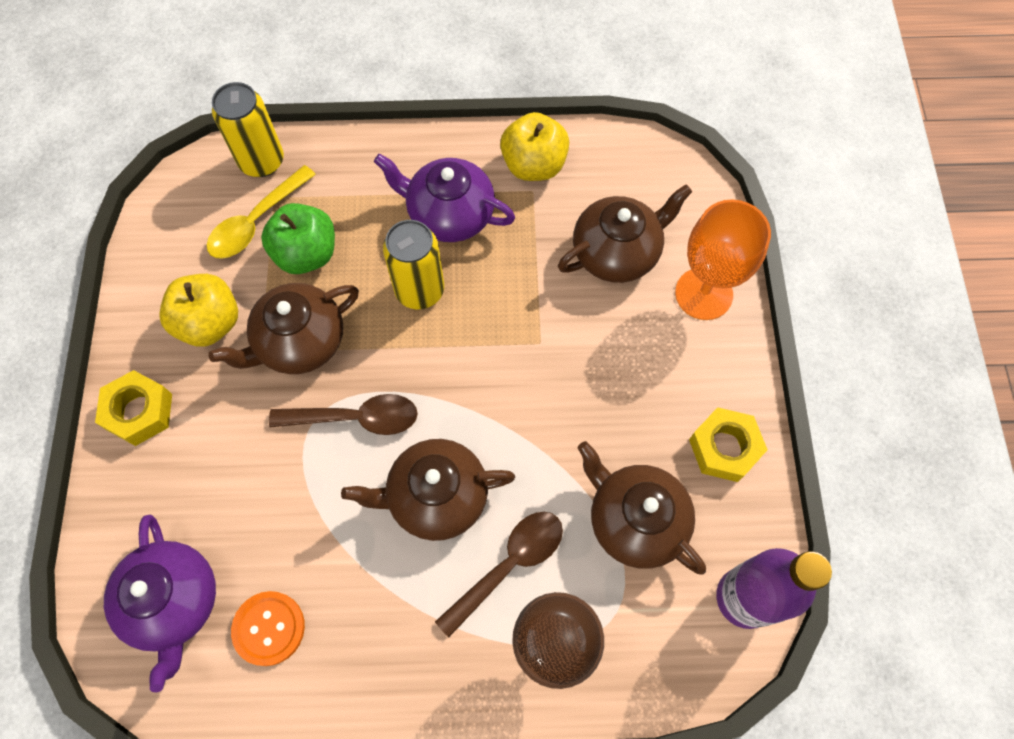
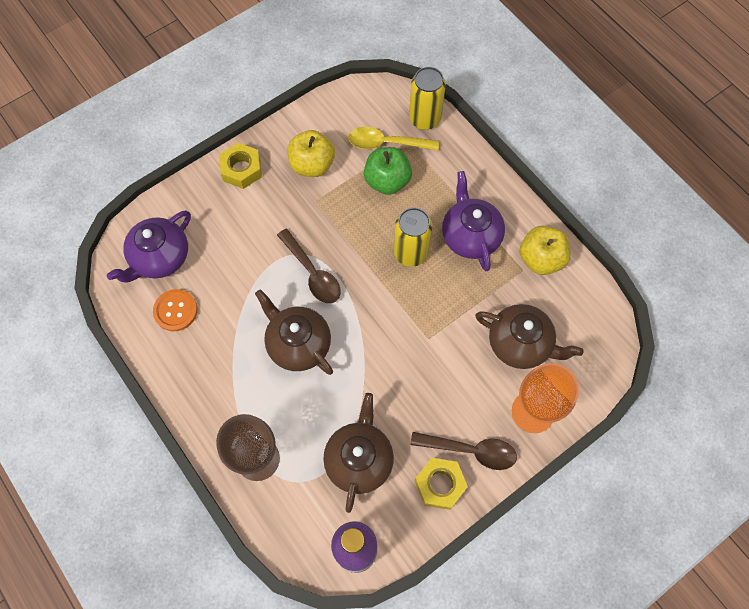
camera: 55 degrees right, 0 degrees up
brown teapot [209,283,359,374] -> none
brown spoon [435,512,563,637] -> brown spoon moved to [410,432,517,470]

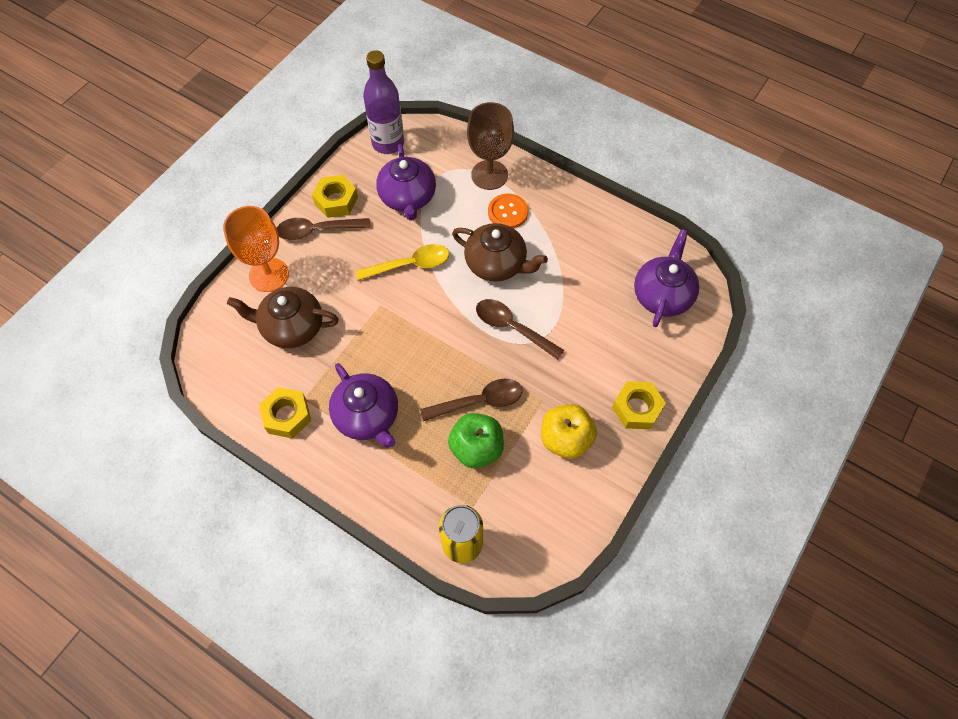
camera: 160 degrees right, 5 degrees down
orange button [153,289,198,331] -> orange button moved to [488,194,528,228]
brown teapot [323,393,394,513] -> purple teapot [376,144,436,221]
yellow spoon [348,127,439,151] -> yellow spoon moved to [355,244,449,281]
yellow can [394,208,432,267] -> none
yellow apple [519,226,571,275] -> yellow nut [259,387,311,439]
none -> brown spoon [420,379,523,421]

